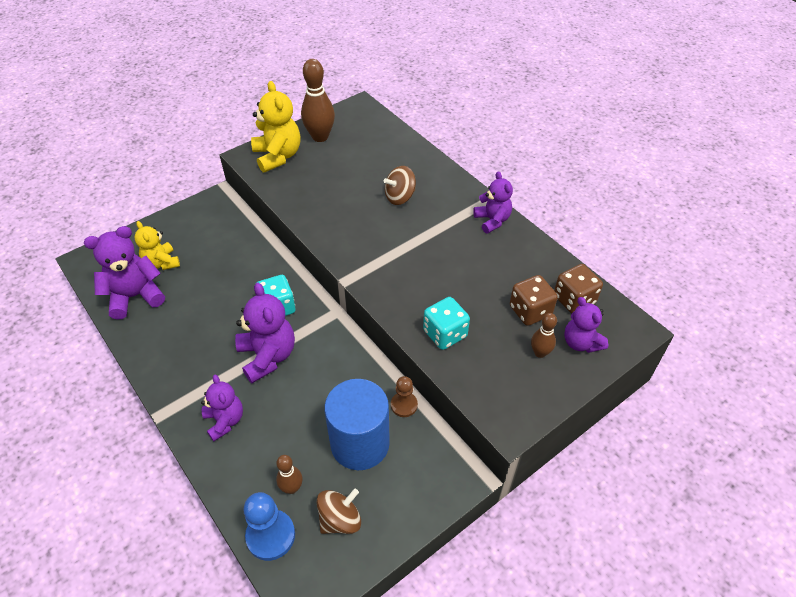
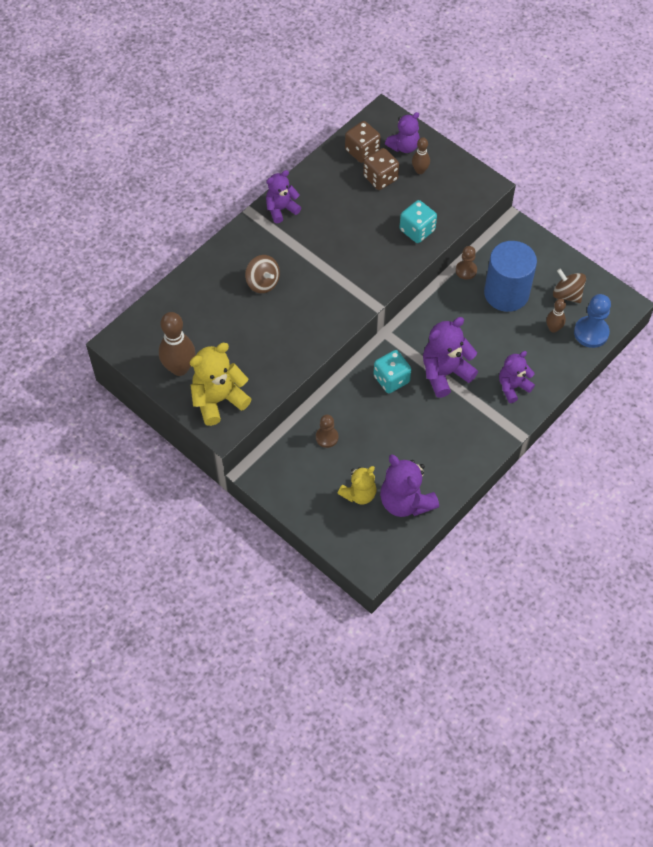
camera: 100 degrees left, 10 degrees up
none -> brown pawn [316,415,339,448]

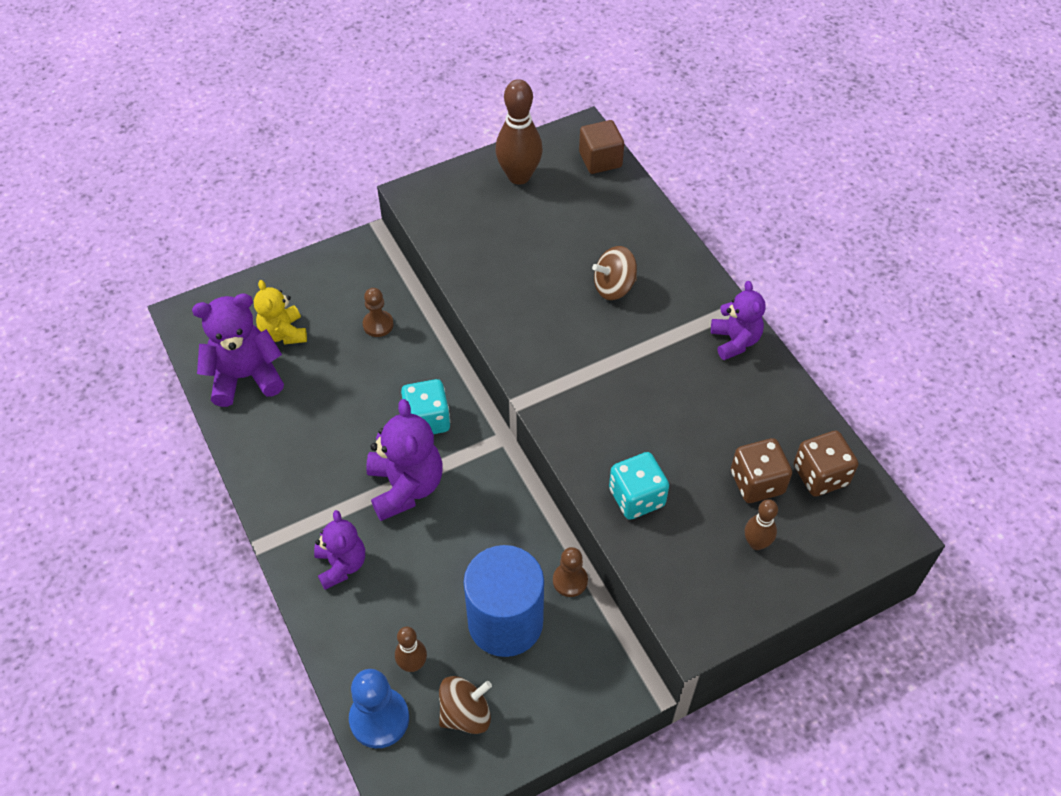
camera: 110 degrees right, 5 degrees down
yellow teddy bear [190,343,251,426] -> none
purple teddy bear [385,112,420,153] -> none
none -> brown cube [579,120,624,174]

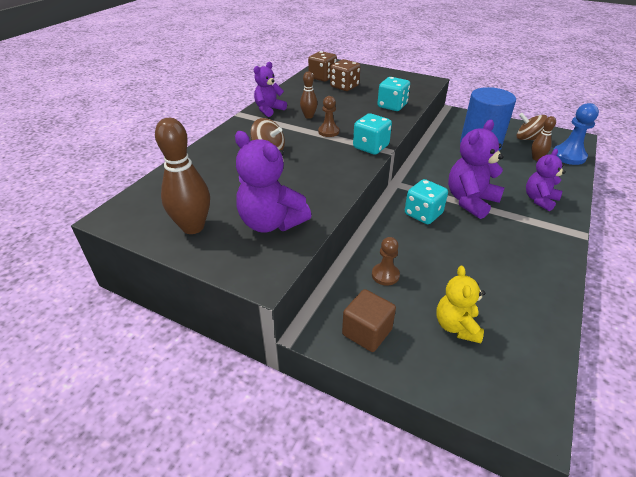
camera: 125 degrees left, 15 degrees down
purple teddy bear [192,293,284,407] -> purple teddy bear moved to [235,131,311,233]
yellow teddy bear [254,280,307,345] -> yellow teddy bear turned 150 degrees clockwise [436,266,485,343]
brown pawn [553,547,588,597] -> brown pawn moved to [318,96,339,137]
brown cube [579,120,624,174] -> brown cube moved to [342,289,396,352]
brown bowling pin [745,499,778,550] -> brown bowling pin moved to [300,72,318,119]
none -> turquoise dice [353,113,392,155]

